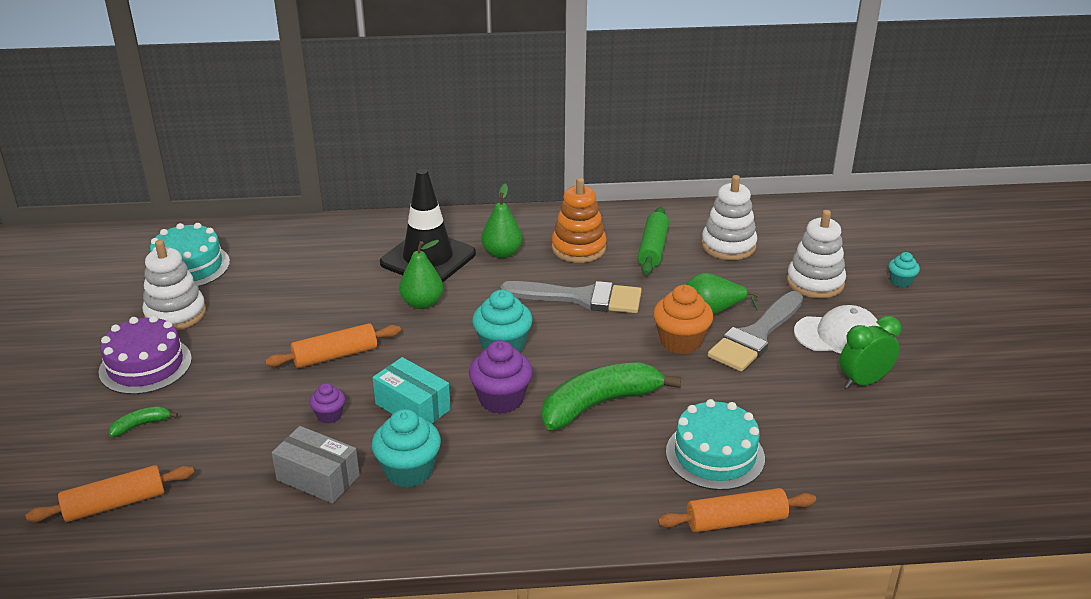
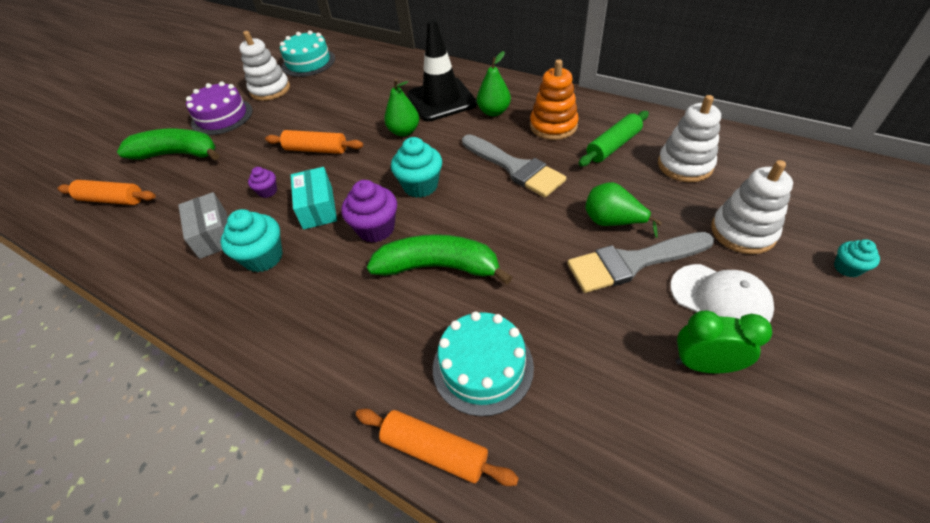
camera: 40 degrees right, 15 degrees up
green banana [109,406,178,437] -> green banana [117,129,219,160], size x2.33
orange cupcake [653,285,713,354] -> none

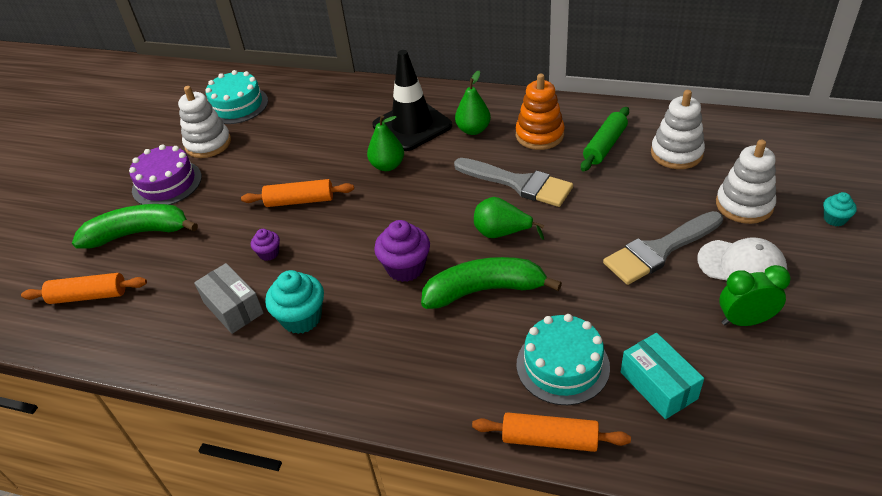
camera: 15 degrees left, 5 degrees down
turquoise box [291,167,337,230] -> turquoise box moved to [621,333,704,419]
turquoise cupcake [391,137,442,198] -> none
green pear [585,182,662,238] -> green pear moved to [474,197,544,240]

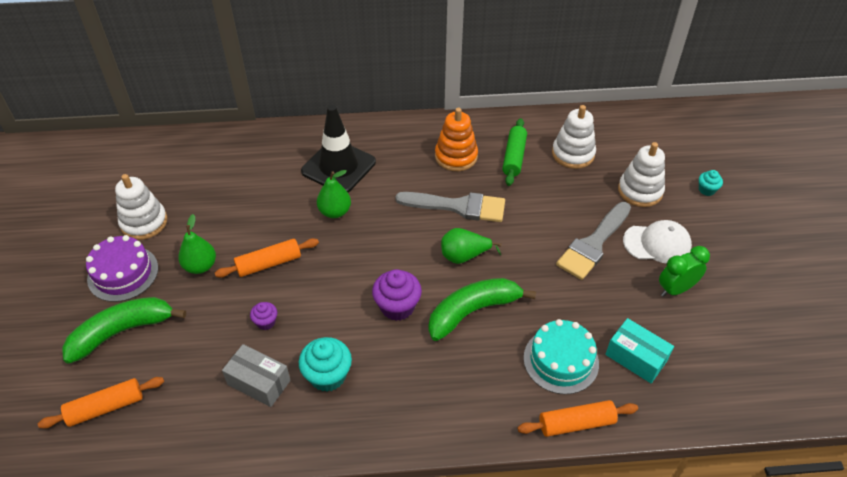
camera: 25 degrees left, 5 degrees up
turquoise cake [205,70,268,124] -> none
green pear [455,71,491,135] -> green pear moved to [178,214,216,274]

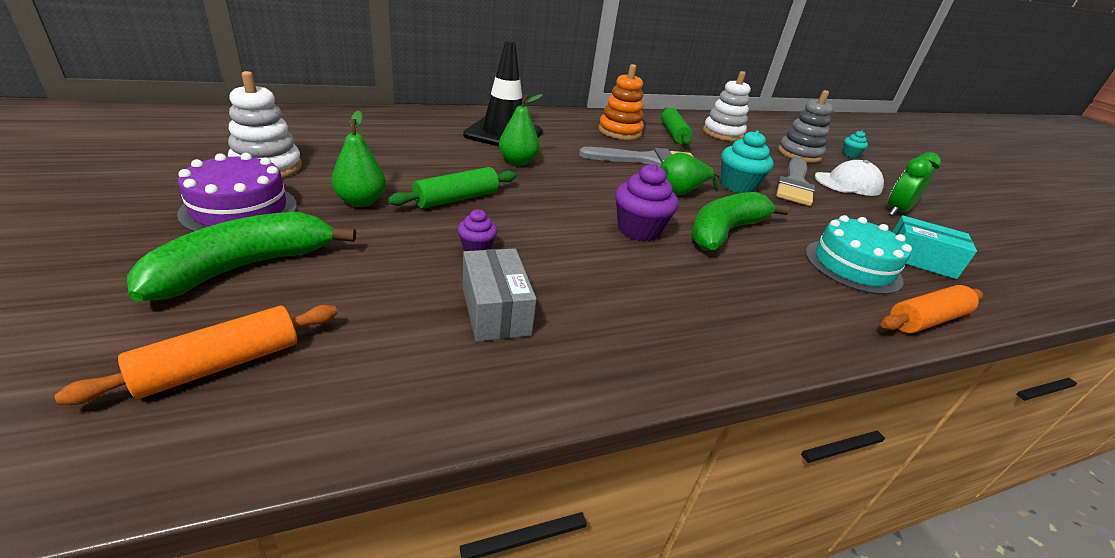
camera: 20 degrees left, 15 degrees down
orange rolling pin [215,238,319,278] -> green rolling pin [388,167,516,209]
grey box [222,344,290,407] -> grey box turned 60 degrees clockwise [462,248,537,342]
turquoise cupcake [299,337,352,392] -> turquoise cupcake moved to [721,130,774,193]
white stacking toy [618,142,665,207] -> grey stacking toy [778,90,833,163]

